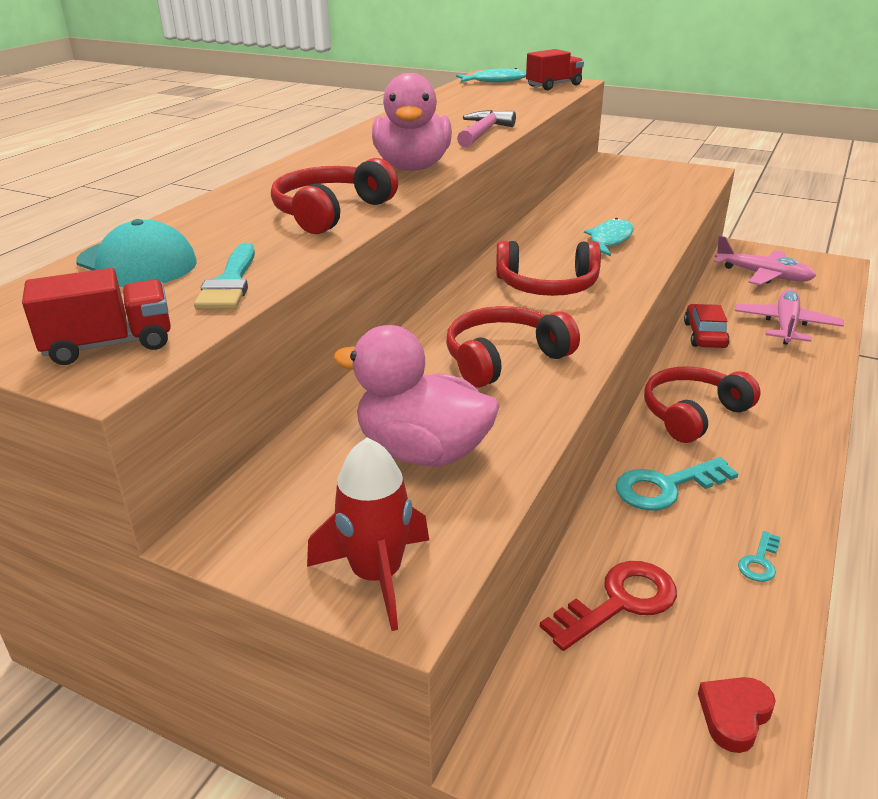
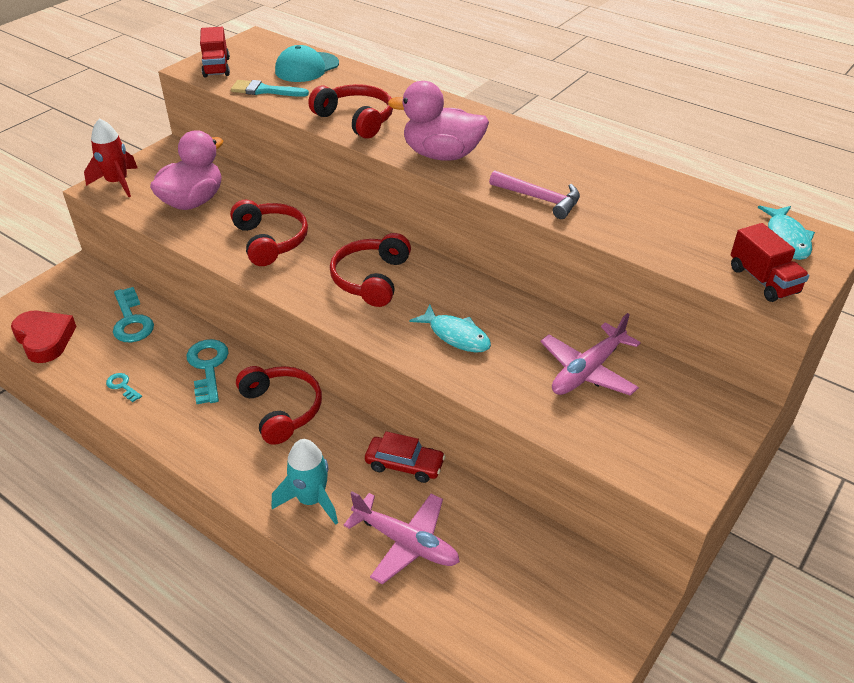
camera: 100 degrees right, 10 degrees up
red key [540,561,677,651] -> turquoise key [113,287,154,342]
red heart [698,677,775,753] -> red heart [11,311,77,363], size x1.68
pink plane [714,236,816,285] -> pink plane moved to [541,313,641,396]
none -> turquoise rocket [272,439,338,525]

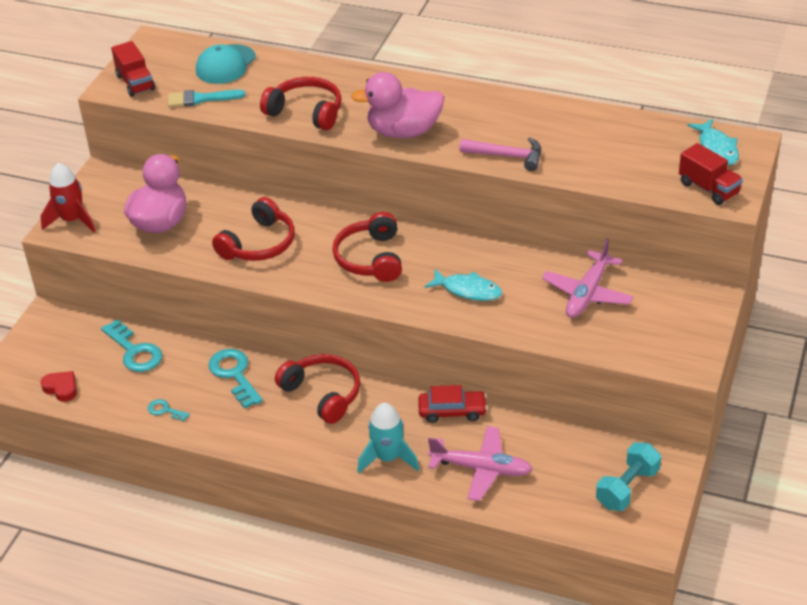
camera: 15 degrees left, 0 degrees up
red heart [11,311,77,363] -> red heart [40,371,77,402], size x0.59
red headphones [230,200,308,266] -> red headphones turned 75 degrees clockwise [212,197,295,261]
none -> turquoise dumbbell [596,442,661,511]

